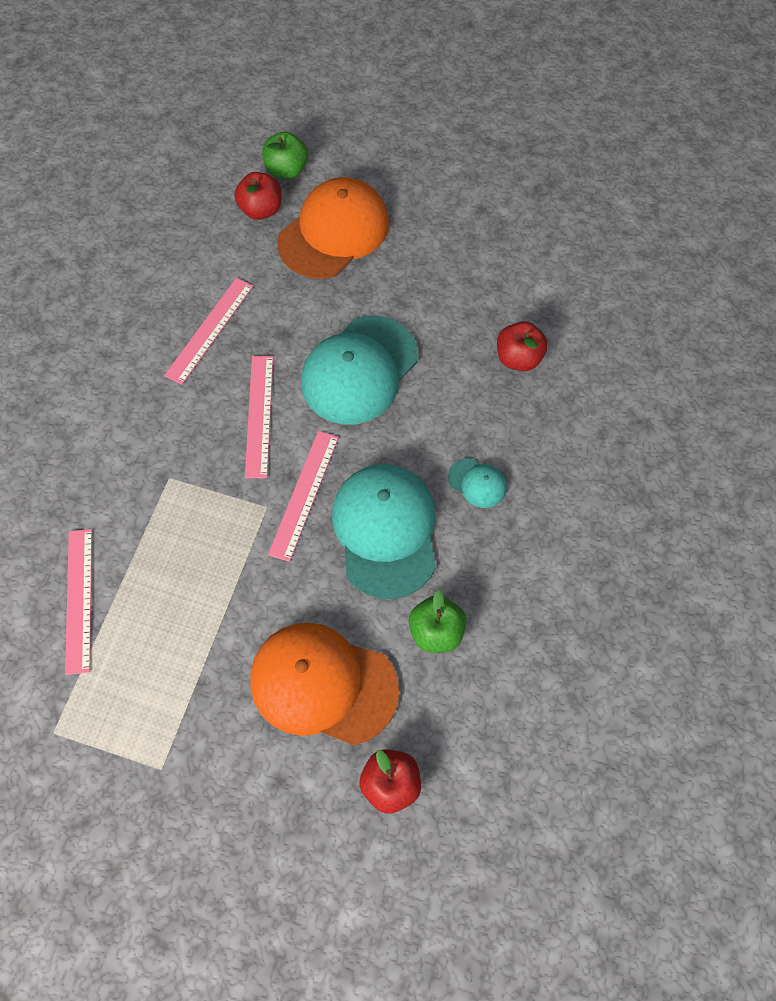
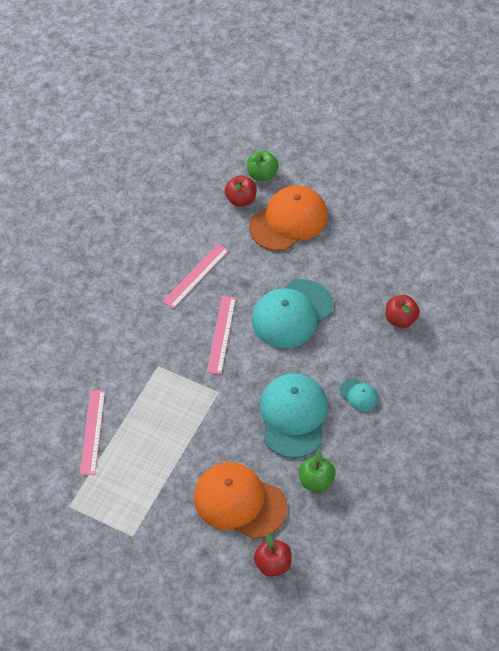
camera: 10 degrees right, 10 degrees down
pink ruler [268,431,339,562] -> none

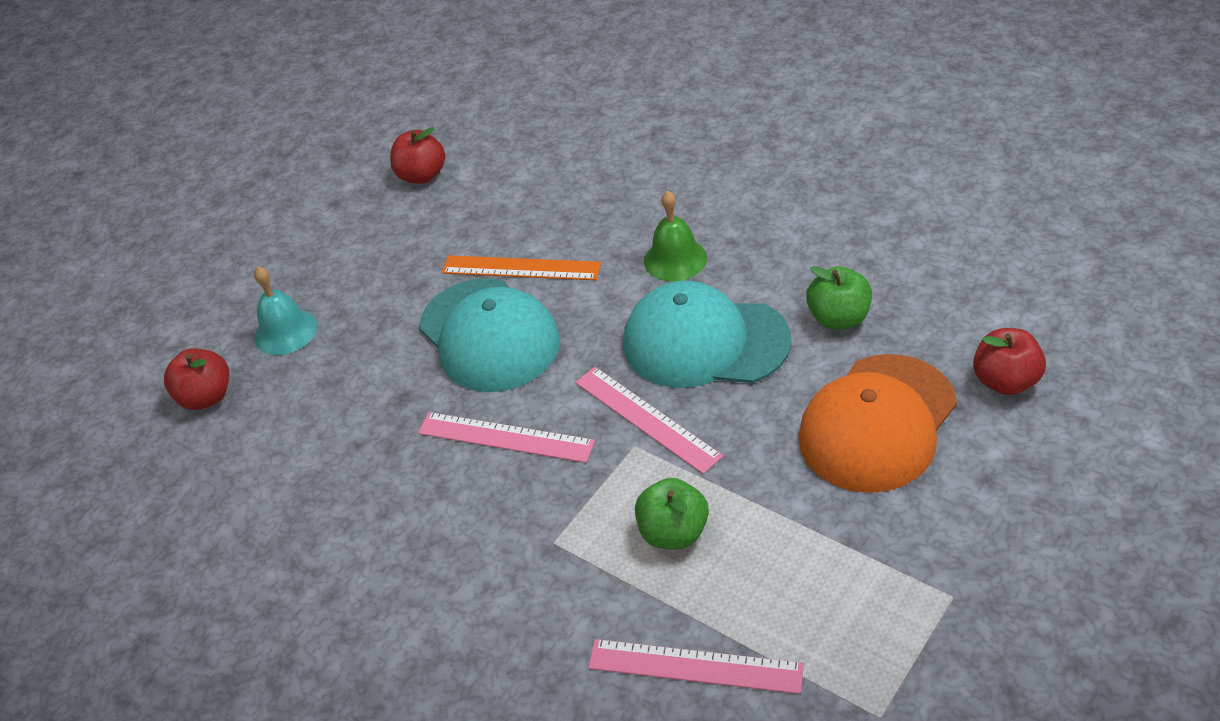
camera: 75 degrees left, 10 degrees down
pink ruler [162,244,229,309] -> pink ruler moved to [575,367,723,474]
green apple [247,150,279,181] -> green apple moved to [635,478,709,549]
orange cap [249,185,328,251] -> turquoise bell [254,267,317,355]
turquoise cap [340,378,378,411] -> green bell [644,190,707,282]
red apple [386,295,420,328] -> red apple moved to [390,127,445,184]
none -> orange ruler [441,255,601,280]

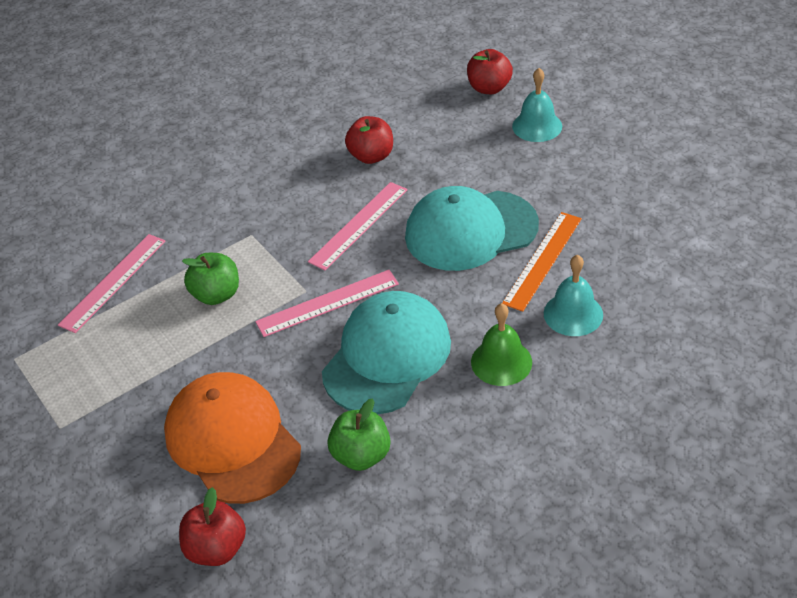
camera: 105 degrees right, 0 degrees up
red apple [390,127,445,184] -> red apple moved to [345,116,393,164]
none -> turquoise bell [544,255,603,336]

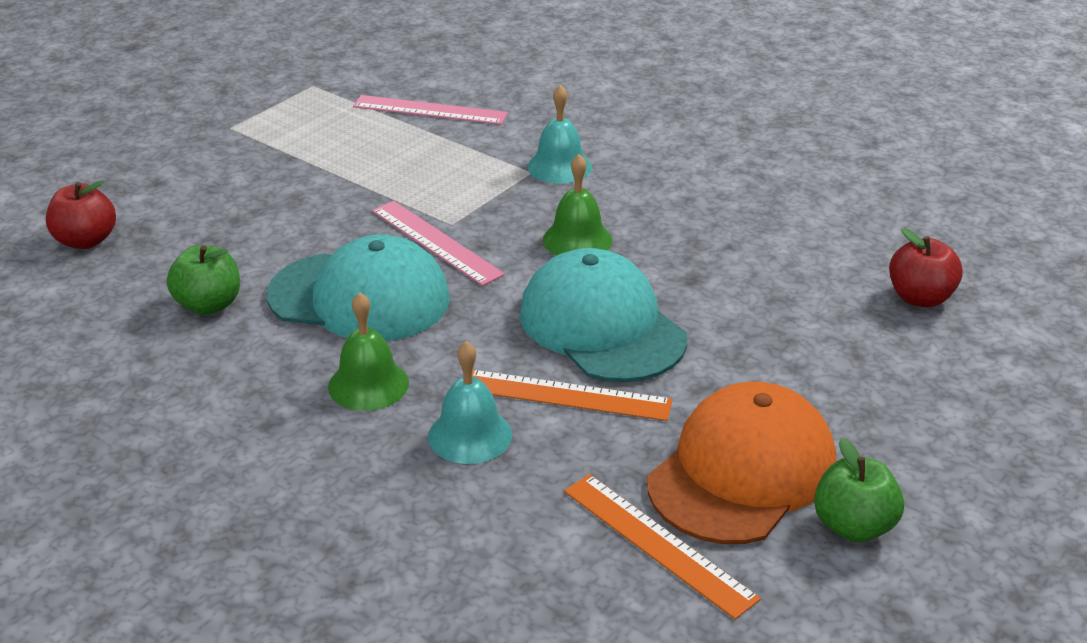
camera: 70 degrees right, 10 degrees down
orange cap [164,372,301,504] -> orange cap moved to [647,382,836,544]
green apple [182,253,239,305] -> green apple moved to [814,438,904,542]
pink ruler [308,182,408,270] -> green bell [543,154,613,255]
red apple [345,116,393,164] -> none
turquoise bell [512,68,562,142] -> turquoise bell moved to [527,85,592,184]
none -> orange ruler [564,474,761,619]

